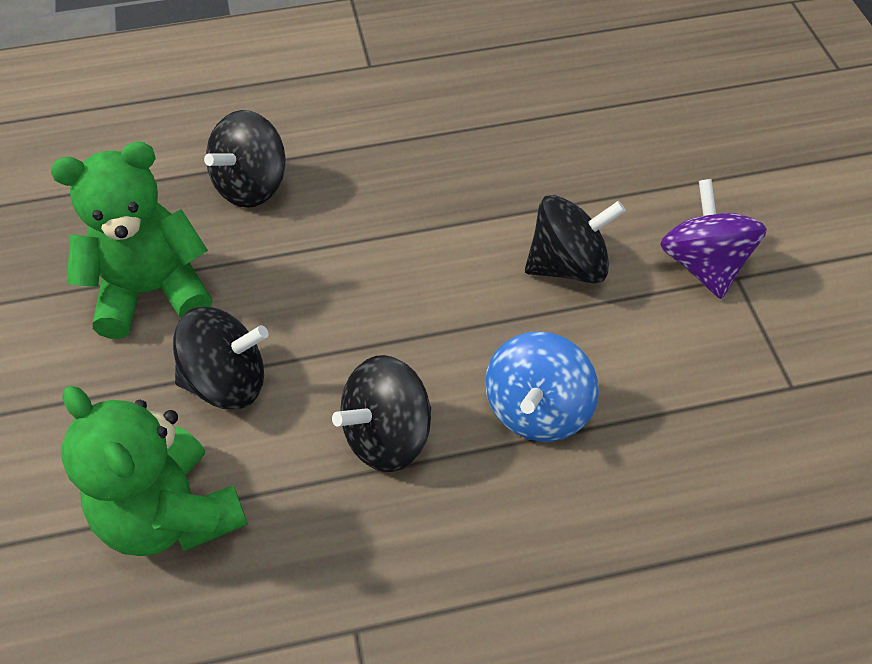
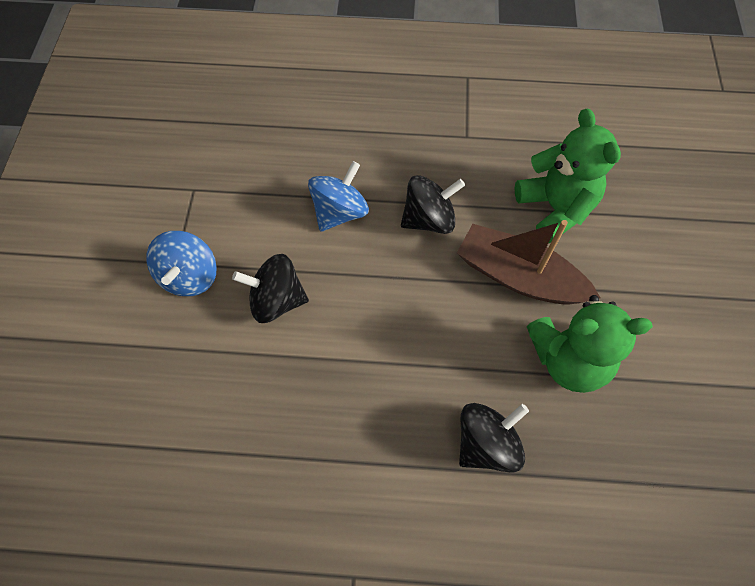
camera: 165 degrees left, 10 degrees up
black spinning top [173,307,269,410] -> brown boat [457,220,600,305]
purple spinning top [660,179,767,299] -> blue spinning top [146,231,217,296]

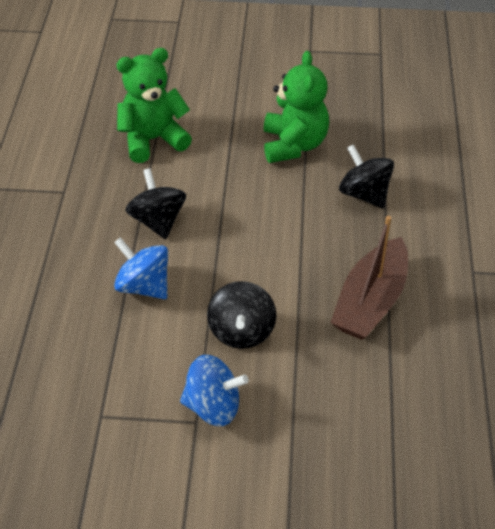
camera: 90 degrees left, 15 degrees down
brown boat [457,220,600,305] -> brown boat moved to [330,216,408,340]

